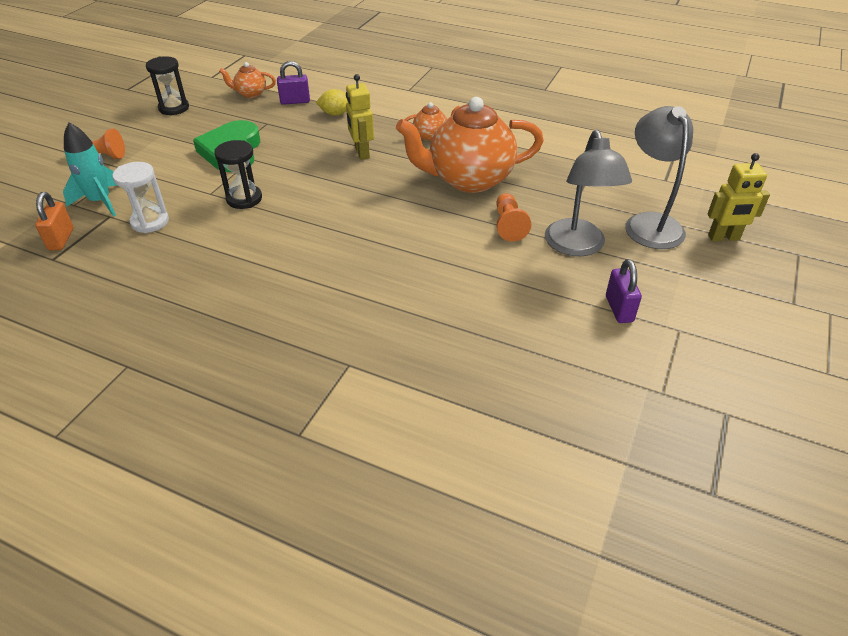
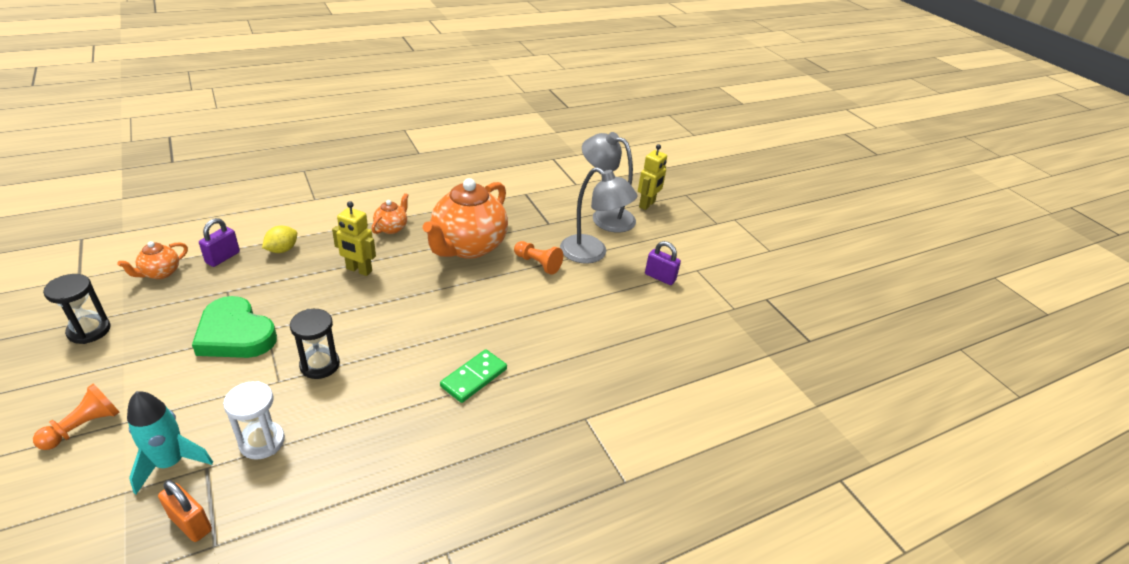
camera: 55 degrees left, 5 degrees down
none -> green domino [440,349,507,403]

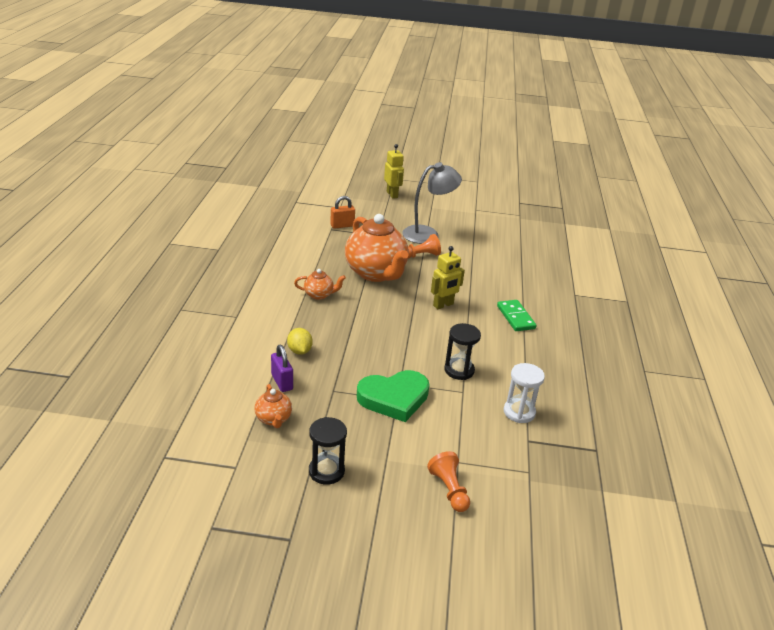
camera: 55 degrees left, 5 degrees down
turquoise rocket [127,391,213,494] -> none
orange padlock [158,480,212,542] -> orange padlock moved to [330,196,355,229]
yellow robot [332,201,376,276] -> yellow robot moved to [431,246,465,309]
orange teapot [372,193,409,234] -> orange teapot turned 120 degrees clockwise [294,269,346,300]
grey lamp [582,132,636,233] -> none
purple padlock [645,241,681,285] -> none

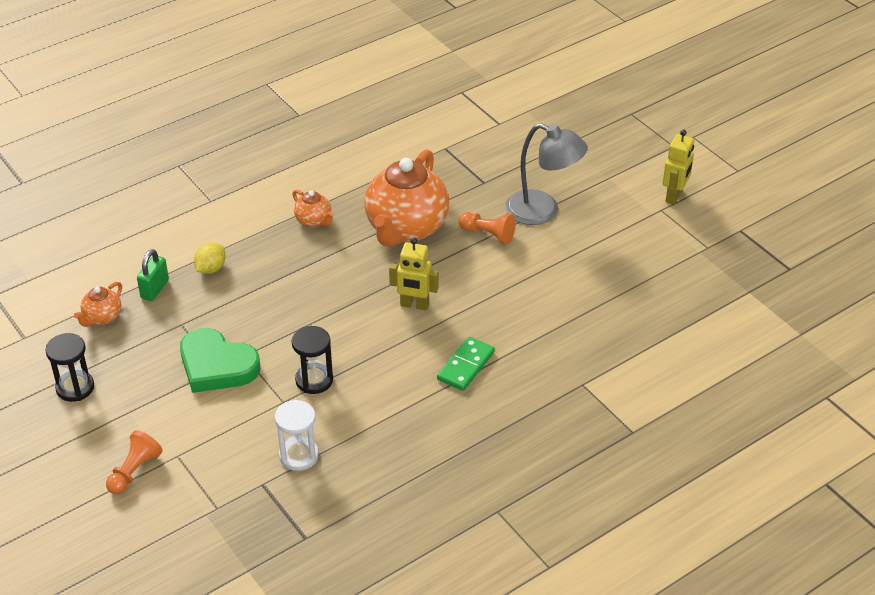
camera: 50 degrees right, 10 degrees up
purple padlock [271,345,293,392] -> green padlock [137,249,169,301]
orange padlock [330,196,355,229] -> none
yellow robot [384,144,404,199] -> yellow robot moved to [663,130,694,205]

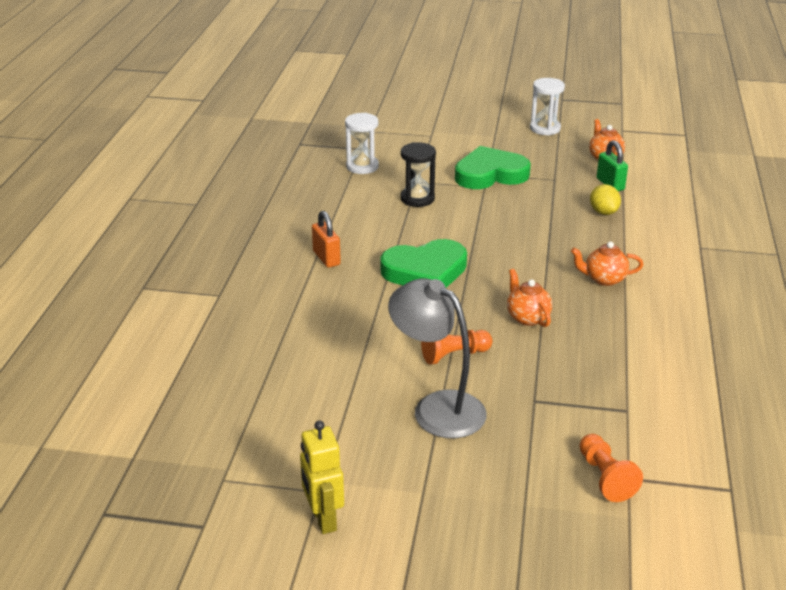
camera: 135 degrees right, 10 degrees down
black hourglass [46,333,94,402] -> white hourglass [530,78,565,136]
orange pawn [106,430,163,494] -> orange pawn moved to [580,434,643,502]
orange teapot [364,149,449,247] -> orange teapot [507,269,552,327], size x0.45
yellow robot [389,238,438,310] -> green heart [380,239,467,288]
green domino [437,337,495,391] -> orange padlock [312,211,341,268]
grey lamp [505,123,588,225] -> grey lamp turned 60 degrees clockwise [388,278,487,438]

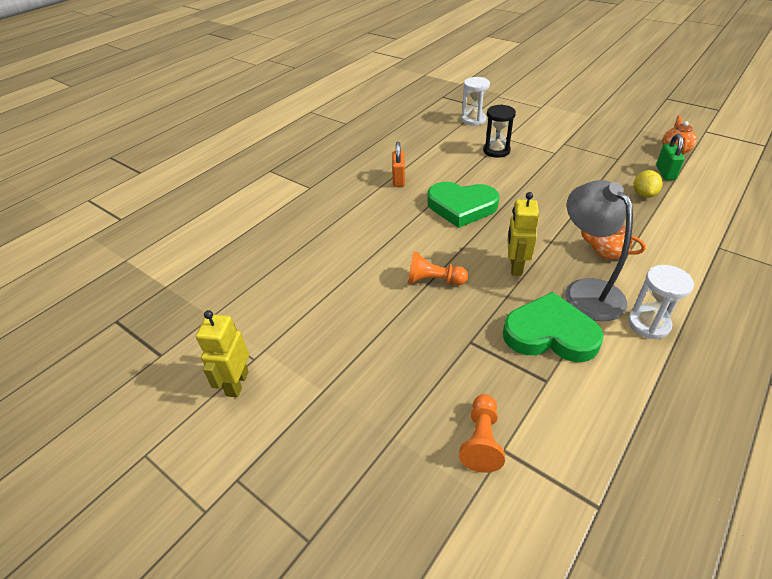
camera: 30 degrees right, 10 degrees up
grey lamp [388,278,487,438] -> grey lamp moved to [565,180,633,321]
green heart [455,146,531,189] -> green heart moved to [503,292,604,362]
orange teapot [507,269,552,327] -> yellow robot [507,192,539,276]
white hourglass [530,78,565,136] -> white hourglass moved to [628,265,694,339]

